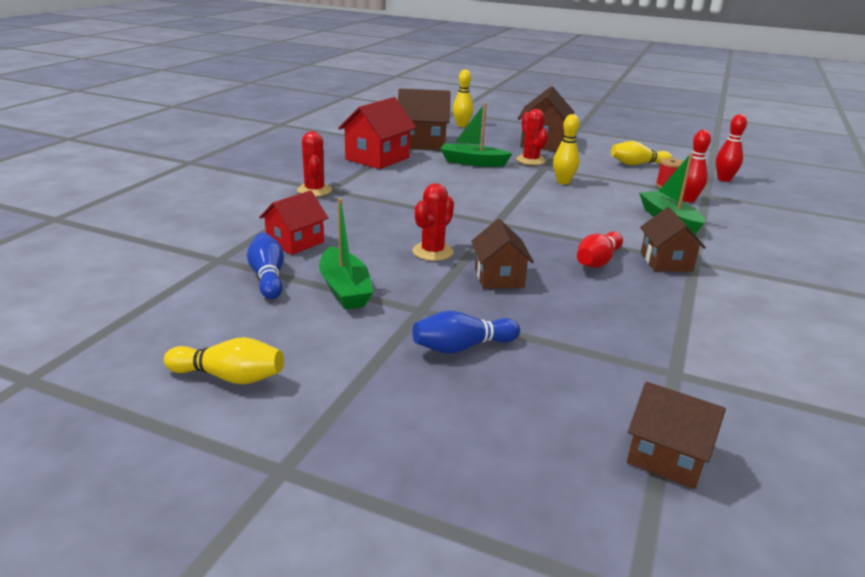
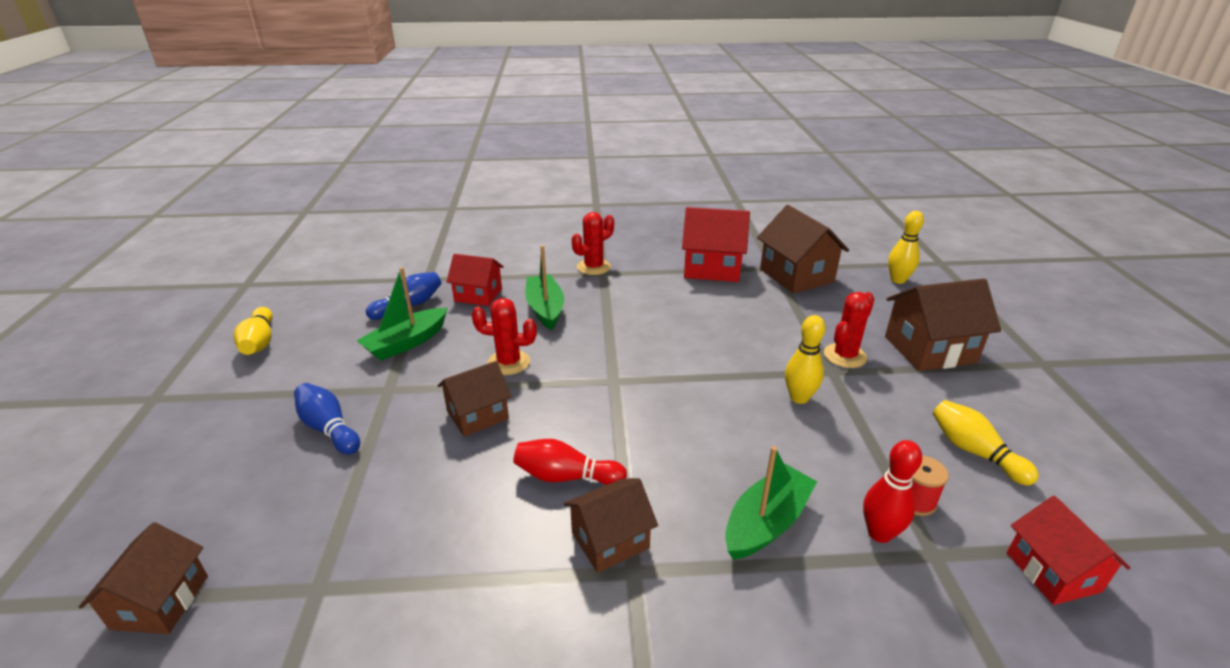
camera: 65 degrees right, 5 degrees up
green boat [440,103,513,167] -> green boat moved to [525,245,564,330]
red bowling pin [716,114,747,182] -> red house [1007,496,1130,605]

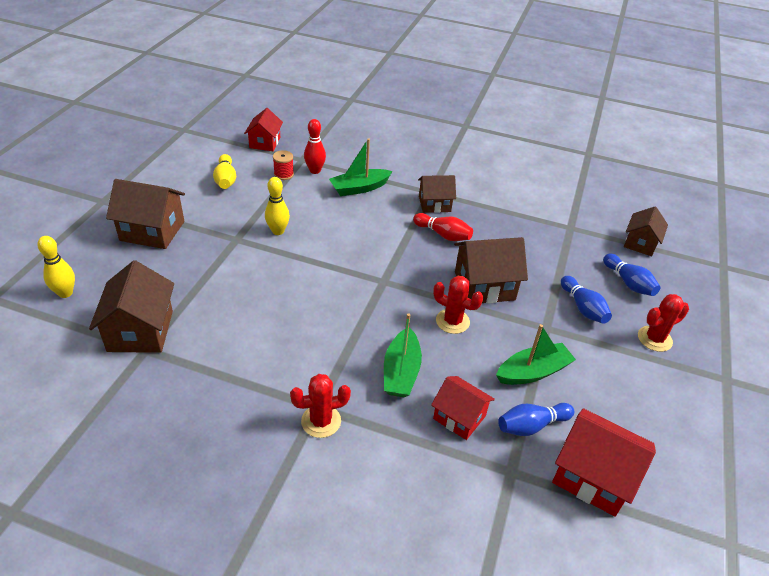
camera: 160 degrees left, 10 degrees up
yellow bowling pin [234,307,273,355] -> none
brown house [438,361,511,437] -> brown house [454,237,528,304], size x1.55
red house [682,207,750,282] -> red house moved to [552,408,656,517]
red cactus [824,292,874,368] -> red cactus moved to [638,294,689,352]
none -> blue bowling pin [603,254,660,296]

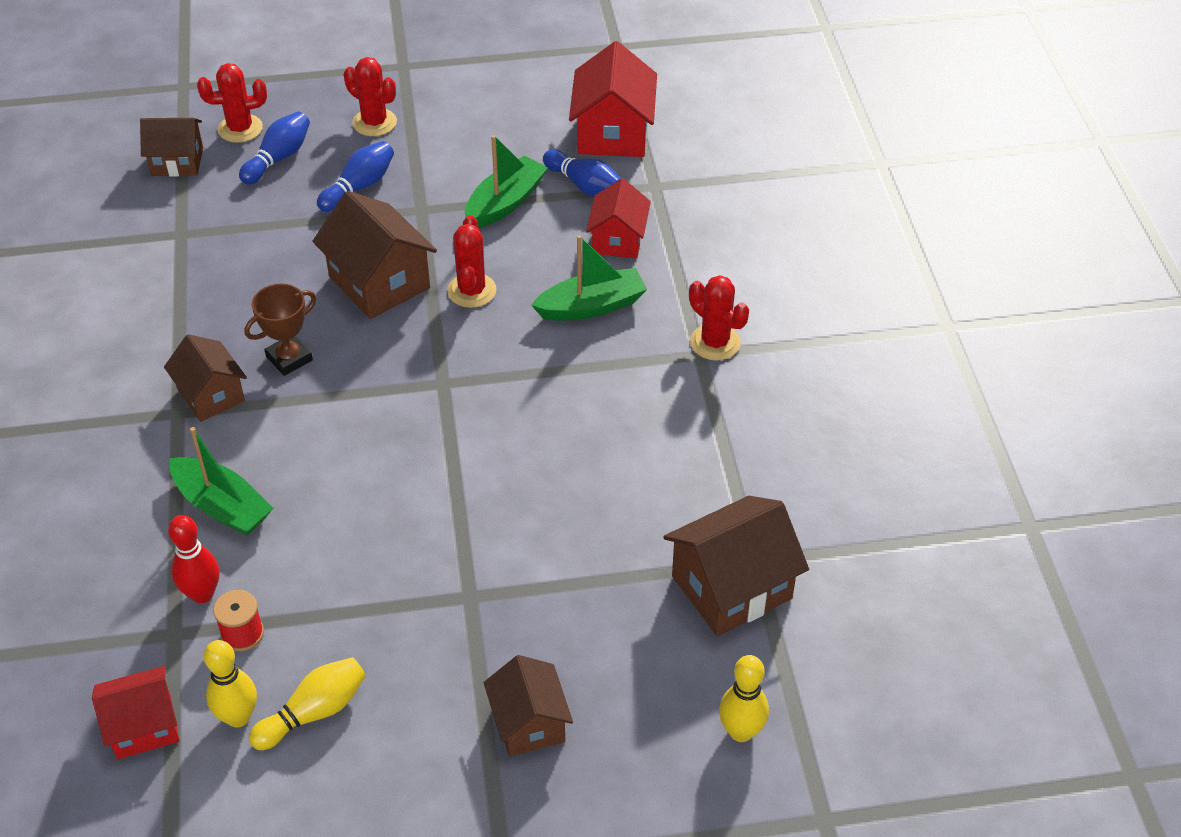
camera: 115 degrees left, 5 degrees up
brown house [106,179,185,249] -> brown house [484,655,573,757], size x0.65
yellow bowling pin [265,177,290,235] -> yellow bowling pin moved to [204,640,257,727]
red bowling pin [413,213,473,241] -> brown trophy [245,284,316,376]
green boat [496,324,576,385] -> green boat turned 90 degrees clockwise [465,135,548,228]
none -> red cactus [197,63,267,143]

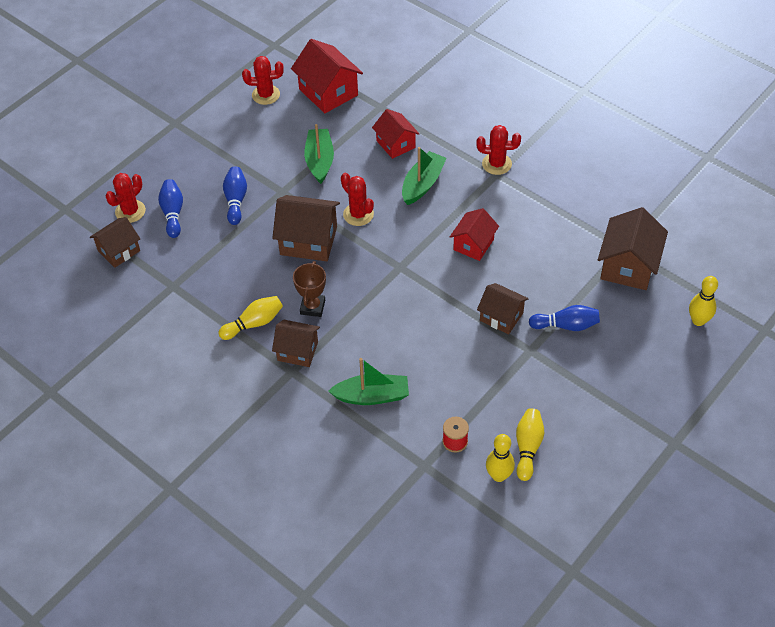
camera: 40 degrees left, 5 degrees up
red house [92,666,180,759] -> red house moved to [450,208,499,261]
red bowling pin [168,515,220,603] -> none
red cactus [344,57,397,136] -> red cactus moved to [242,56,284,105]
brown house [484,655,573,757] -> brown house moved to [477,283,529,334]
blue bowling pin [543,149,621,197] -> blue bowling pin moved to [529,305,600,331]
none -> yellow bowling pin [218,296,283,340]

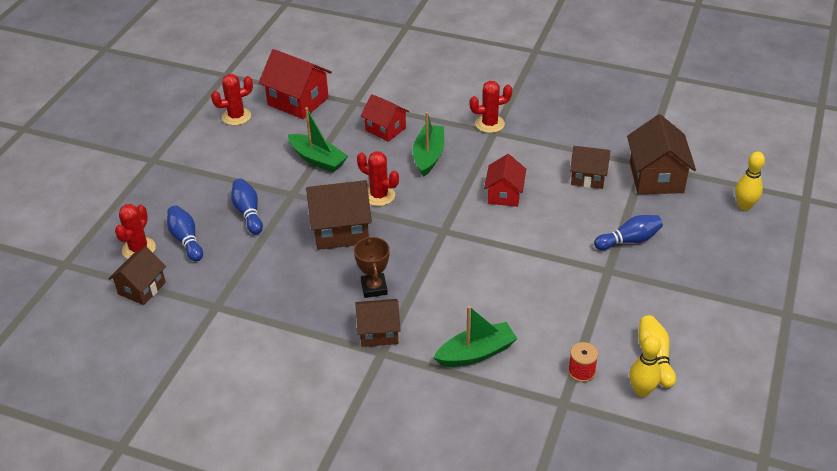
camera: 20 degrees left, 10 degrees down
yellow bowling pin [218,296,283,340] -> none
green boat [304,124,334,184] -> green boat turned 150 degrees clockwise [288,107,348,172]
brown house [477,283,529,334] -> brown house moved to [570,146,610,189]

